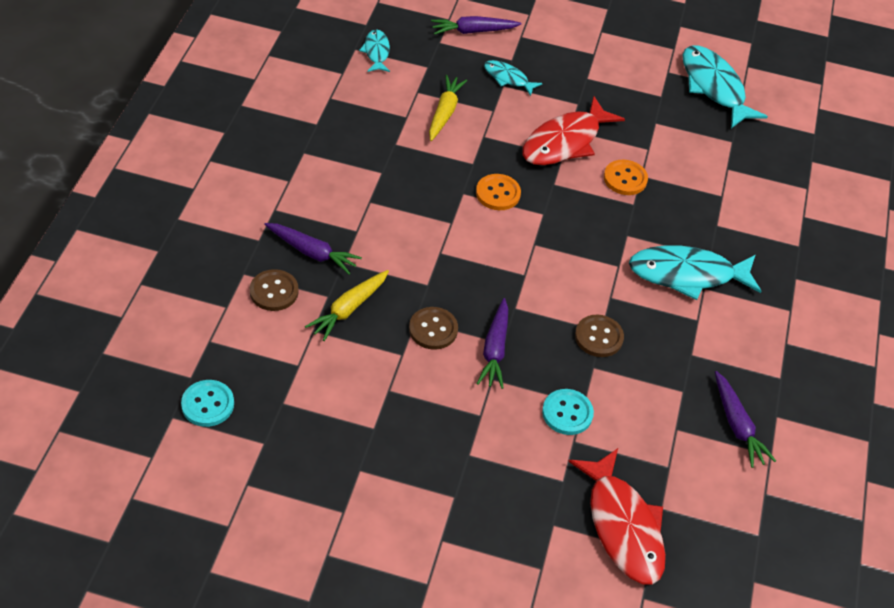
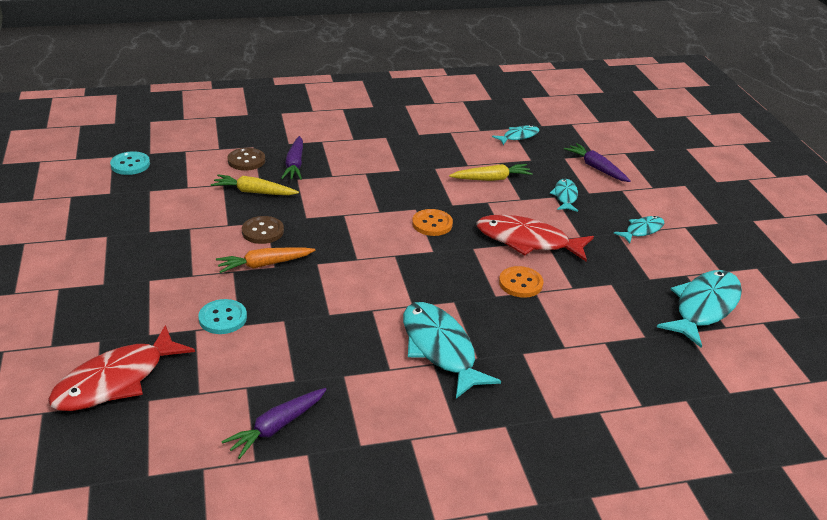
camera: 65 degrees right, 15 degrees down
purple carrot [476,298,508,389] -> orange carrot [216,248,315,273]
brown button [575,315,624,357] -> none
none -> turquoise fish [614,216,664,244]

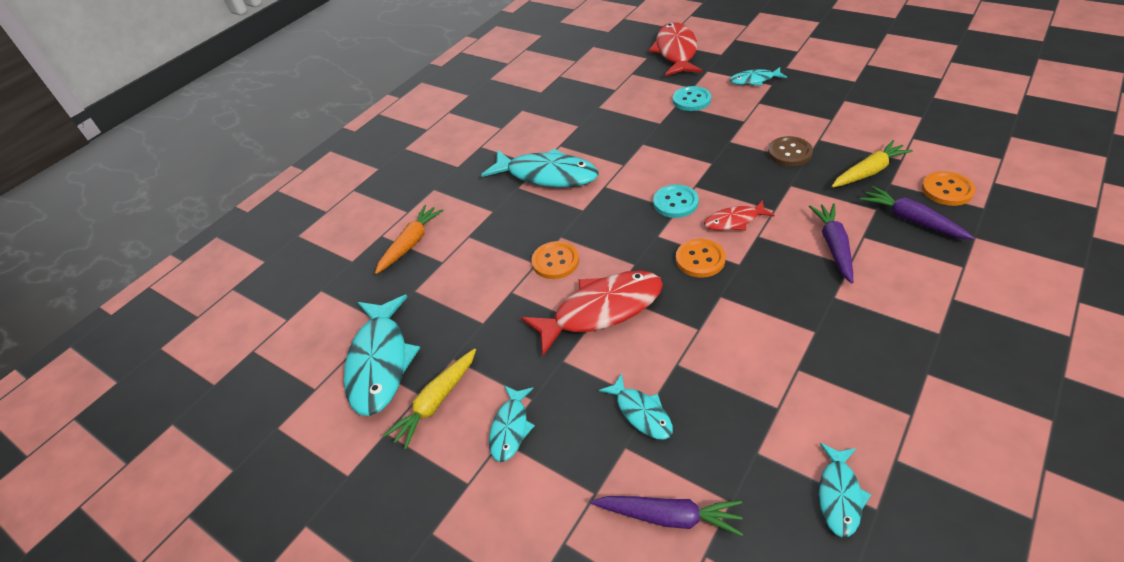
camera: 145 degrees right, 10 degrees up
turquoise button [110,151,150,175] -> turquoise button moved to [653,184,699,218]
orange carrot [216,248,315,273] -> orange carrot moved to [375,205,444,274]
purple carrot [221,388,327,459] -> purple carrot moved to [809,203,853,284]
brown button [228,148,265,171] -> orange button [922,171,975,206]
yellow carrot [449,164,533,181] -> yellow carrot moved to [383,349,476,450]
none -> red fish [704,200,775,231]
none -> turquoise fish [729,67,787,86]

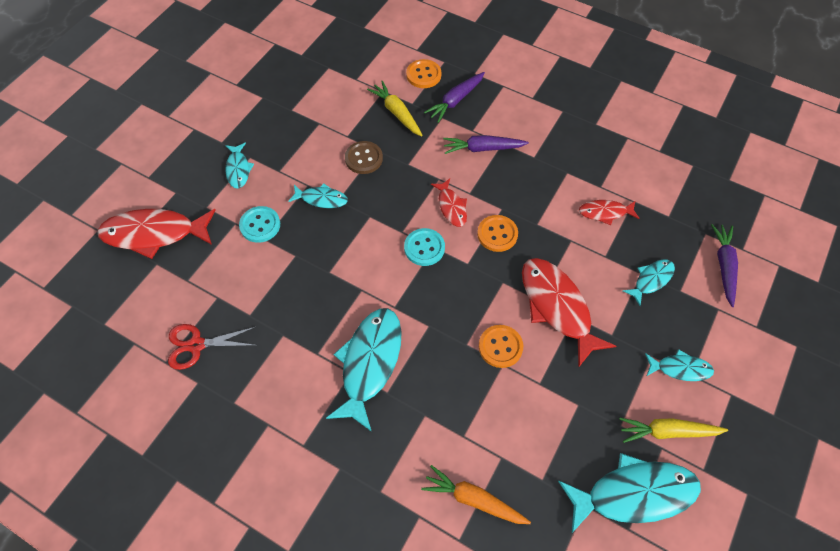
camera: 100 degrees left, 15 degrees up
yellow carrot [383,349,476,450] -> yellow carrot turned 150 degrees clockwise [619,418,728,443]
turquoise fish [819,443,872,538] -> turquoise fish moved to [288,183,348,208]
none -> red scissors [168,324,258,370]
none -> red fish [579,200,639,225]

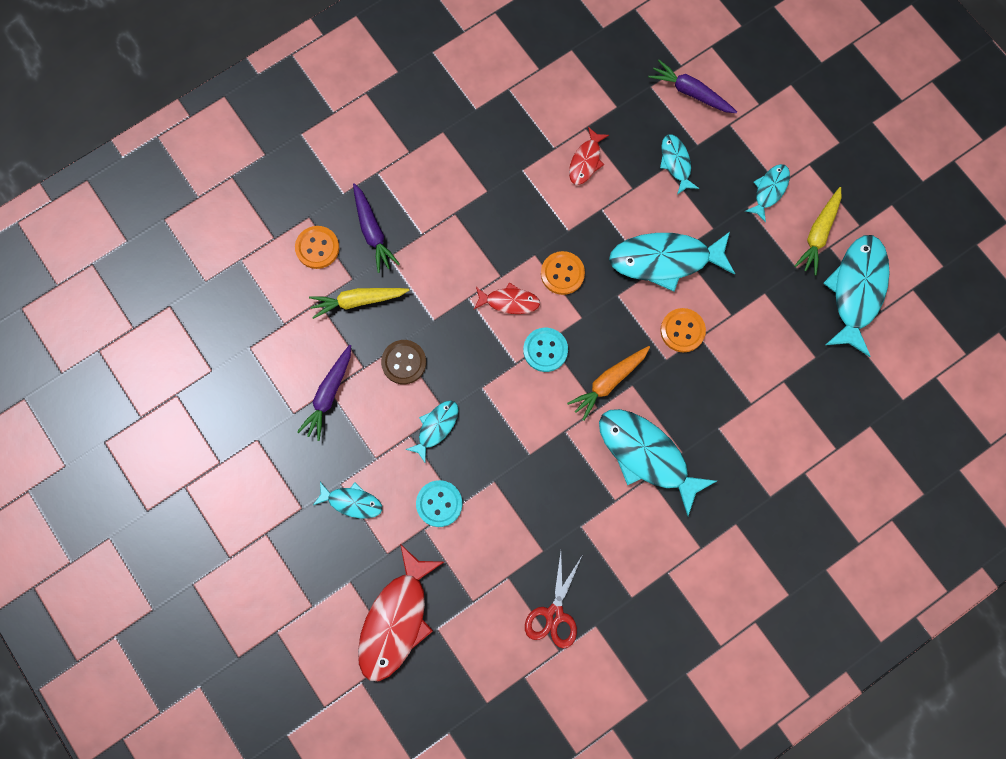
camera: 65 degrees left, 15 degrees up
orange carrot [421,465,531,524] -> orange carrot moved to [567,346,650,421]
purple carrot [443,135,529,154] -> purple carrot moved to [297,345,351,441]
red fish [522,258,616,368] -> turquoise fish [609,232,735,292]

